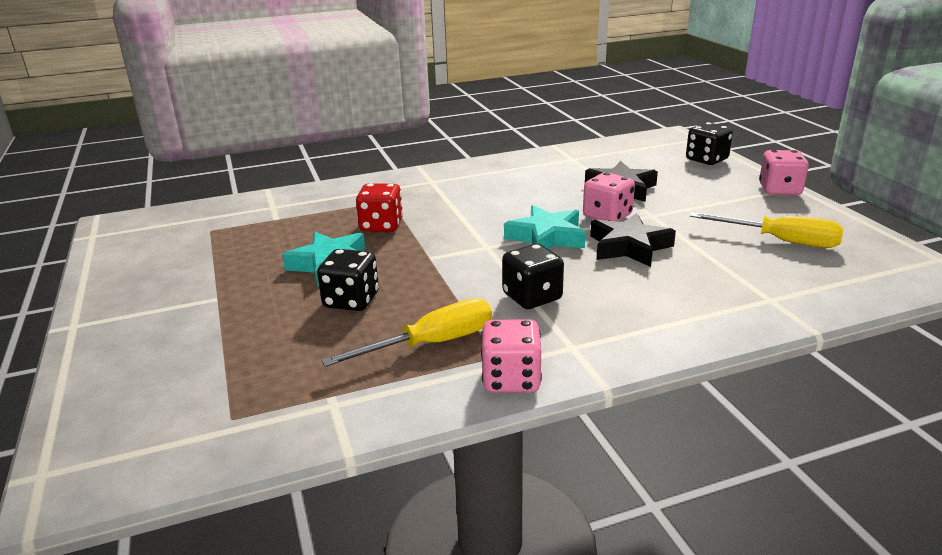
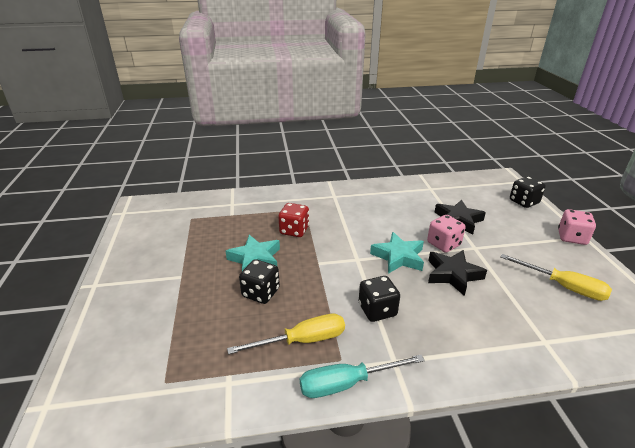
camera: 10 degrees right, 5 degrees up
pink dice [481,319,542,393] -> turquoise screwdriver [300,355,425,398]

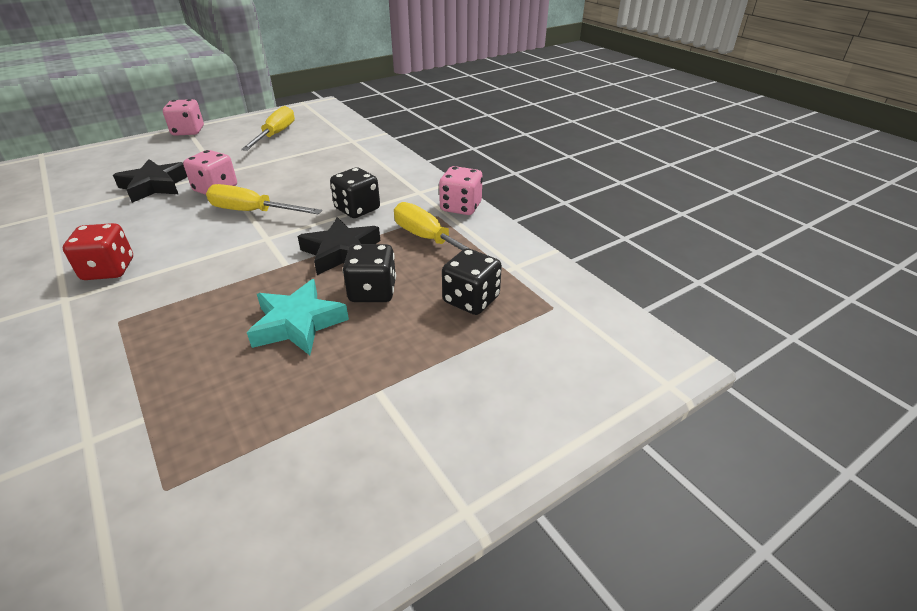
camera: 115 degrees left, 5 degrees up
red dice [278,203,309,237] -> red dice moved to [63,223,133,280]
turquoise screwdriver [300,355,425,398] -> pink dice [439,166,483,215]
turquoise star [370,232,424,274] -> yellow screwdriver [206,184,322,215]
black star [428,250,487,296] -> black star moved to [298,217,380,275]
black dice [510,176,546,208] -> black dice moved to [442,248,502,315]

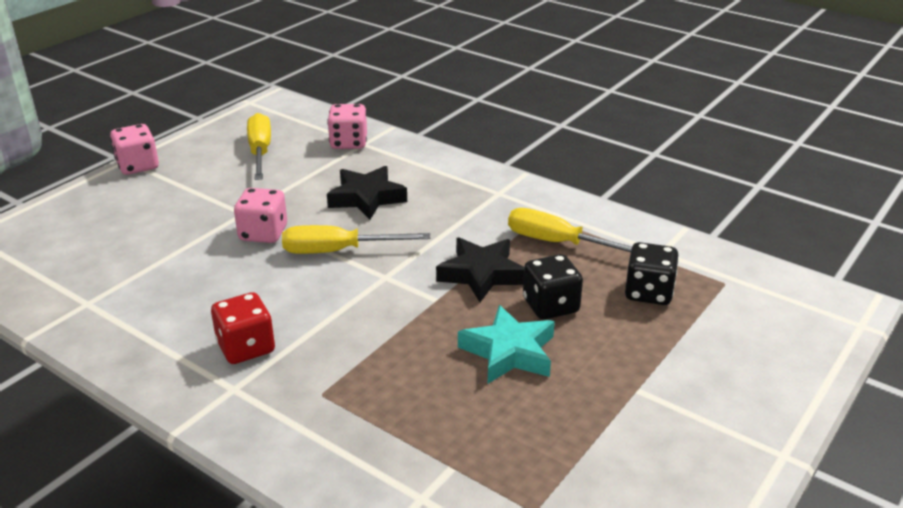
camera: 20 degrees left, 5 degrees down
black star [113,159,187,203] -> black star moved to [327,166,407,220]
black dice [330,167,380,218] -> none
pink dice [439,166,483,215] -> pink dice moved to [327,104,367,149]

